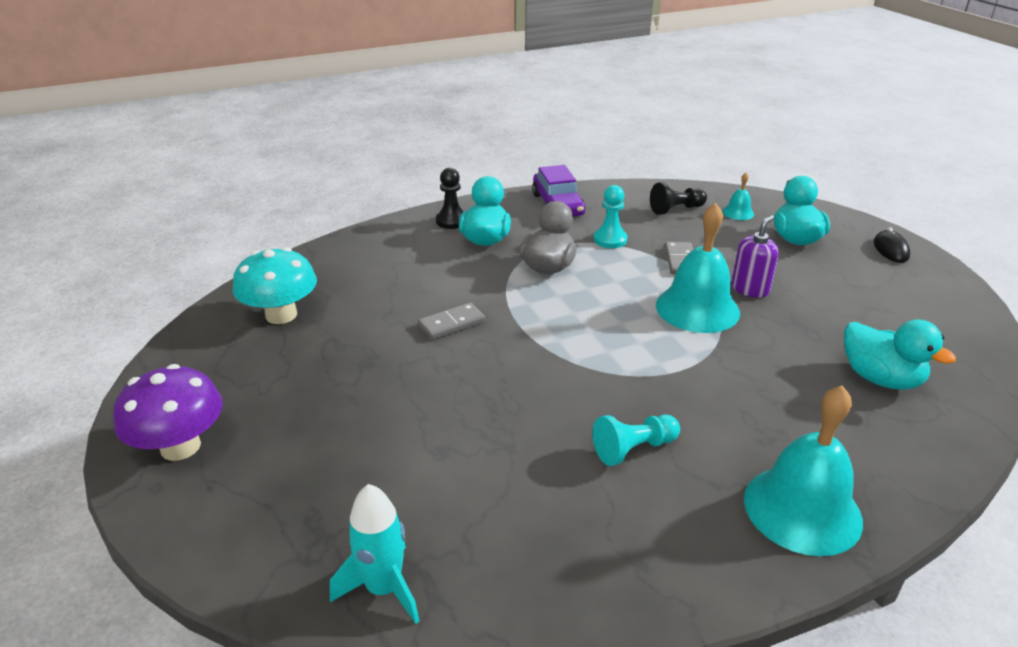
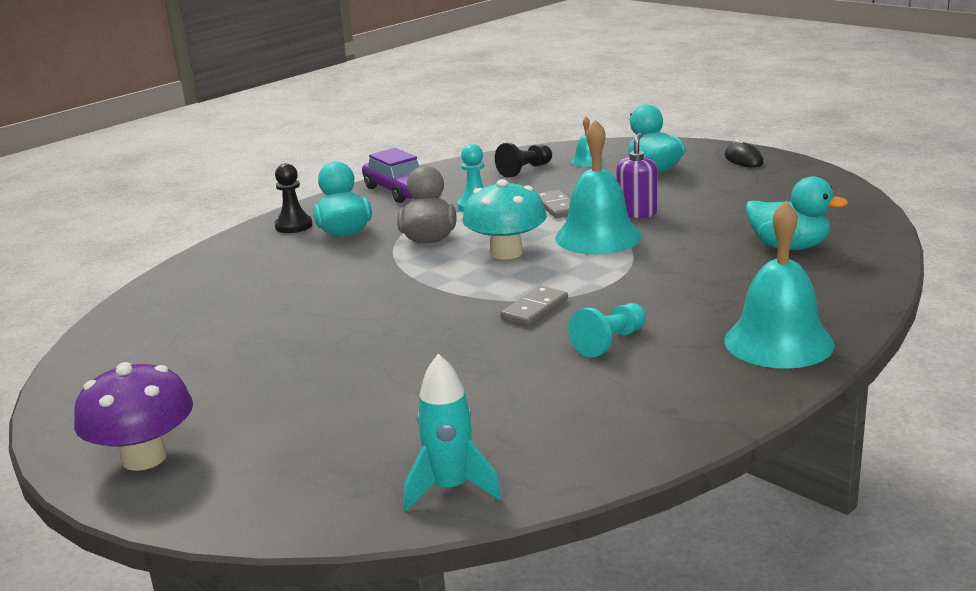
camera: 20 degrees left, 10 degrees down
turquoise mushroom [233,247,317,324] -> turquoise mushroom moved to [462,179,547,260]
grey domino [418,303,485,340] -> grey domino moved to [501,286,568,326]

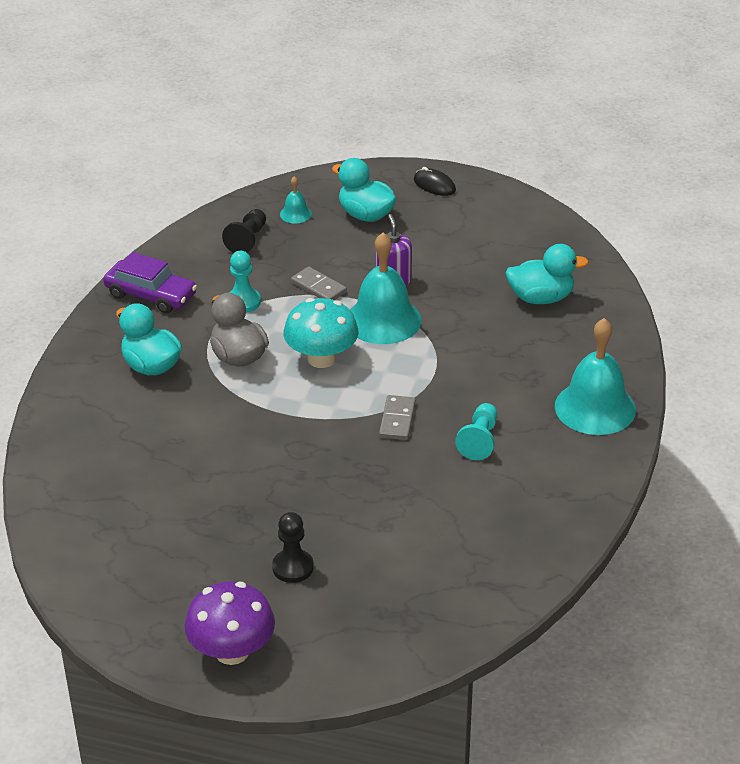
camera: 30 degrees left, 15 degrees up
black pawn [275,163,313,233] -> black pawn moved to [272,512,314,583]
turquoise rocket [404,354,502,512] -> none

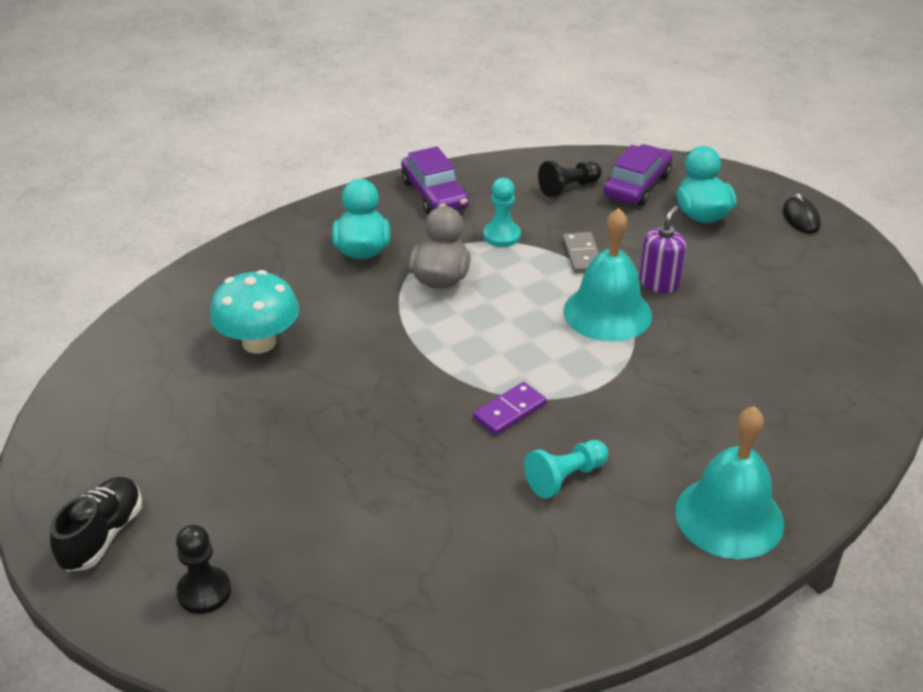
camera: 40 degrees right, 0 degrees up
purple mushroom [185,581,275,665] -> black shoe [50,477,142,572]
black pawn [272,512,314,583] -> black pawn moved to [176,525,231,614]
turquoise bell [280,176,312,224] -> purple car [604,144,673,206]
turquoise mushroom [284,298,359,368] -> turquoise mushroom moved to [210,270,299,354]
grey domino [379,395,416,440] -> purple domino [473,382,547,435]
turquoise duck [505,244,589,304] -> none

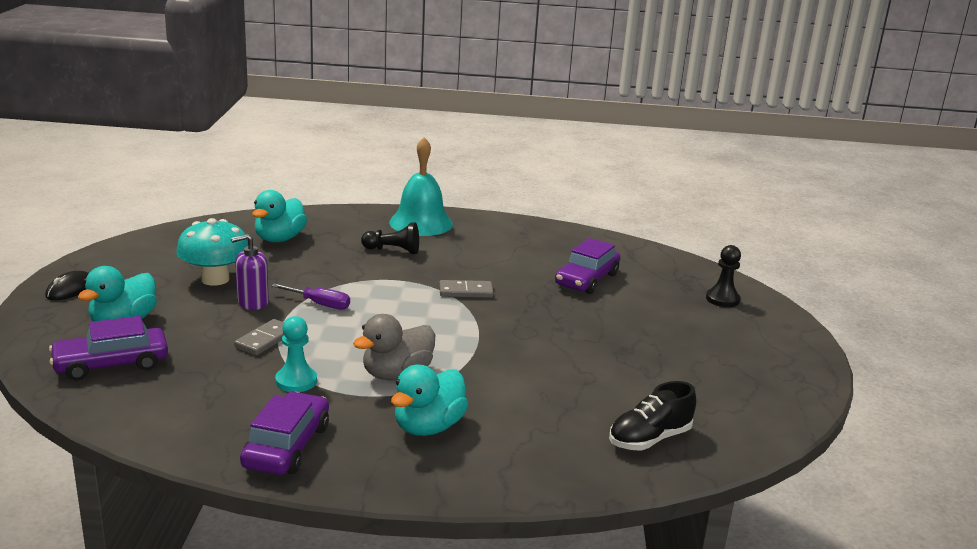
camera: 145 degrees left, 15 degrees down
black shoe [50,477,142,572] -> black shoe moved to [609,381,696,451]
turquoise mushroom [210,270,299,354] -> turquoise mushroom moved to [176,218,248,286]
purple domino [473,382,547,435] -> grey domino [439,280,494,298]
turquoise pawn [524,440,608,499] -> none
black pawn [538,161,602,197] -> black pawn moved to [361,222,419,254]
turquoise bell [563,208,652,341] -> purple screwdriver [271,284,350,309]
none -> turquoise duck [252,190,307,242]
none -> purple car [555,238,620,294]

